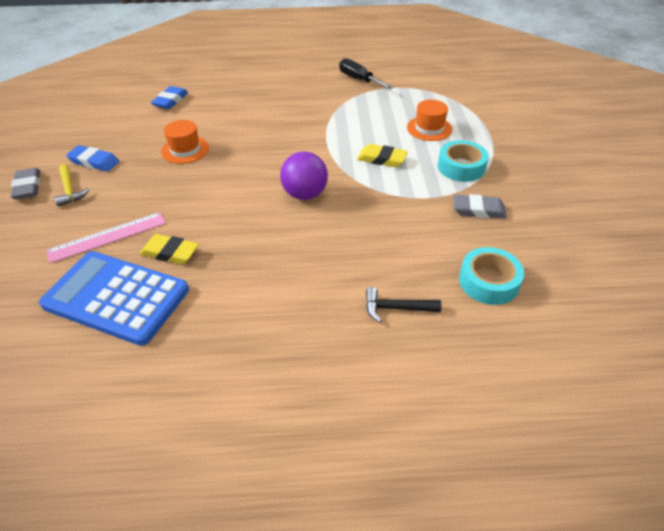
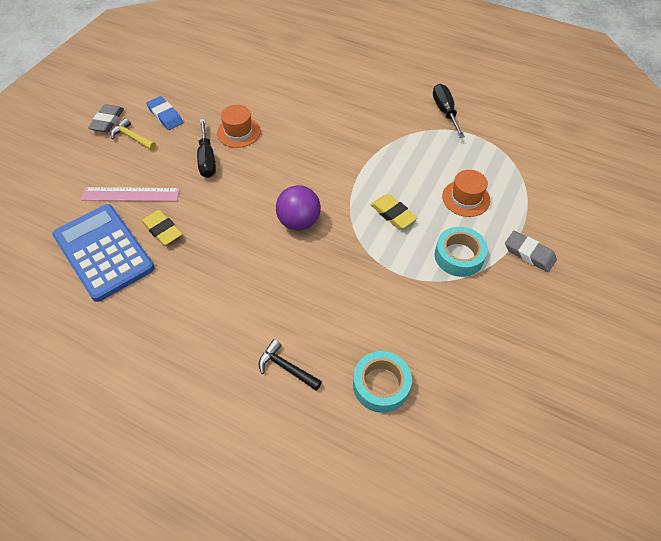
camera: 30 degrees right, 10 degrees up
yellow hammer [54,164,89,207] -> yellow hammer turned 120 degrees clockwise [111,118,156,150]
blue eraser [151,86,188,109] -> none
grey eraser [453,194,507,219] -> grey eraser moved to [505,231,557,272]
none -> black screwdriver [197,119,216,178]

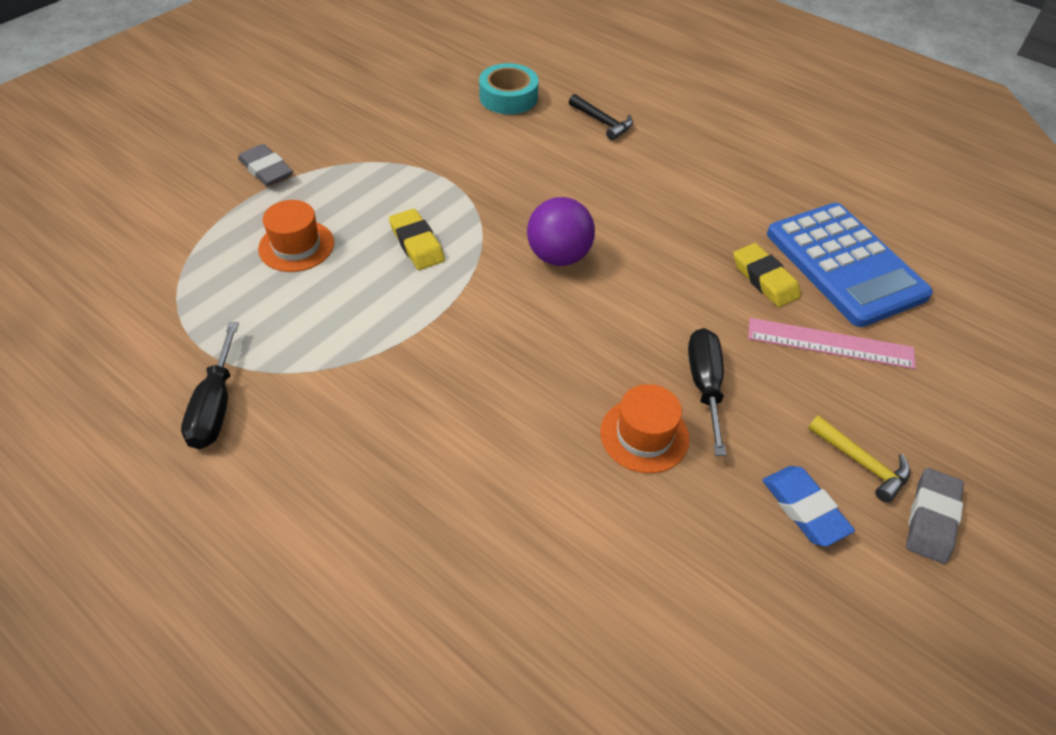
camera: 170 degrees left, 5 degrees down
turquoise tape [435,227,488,277] -> none

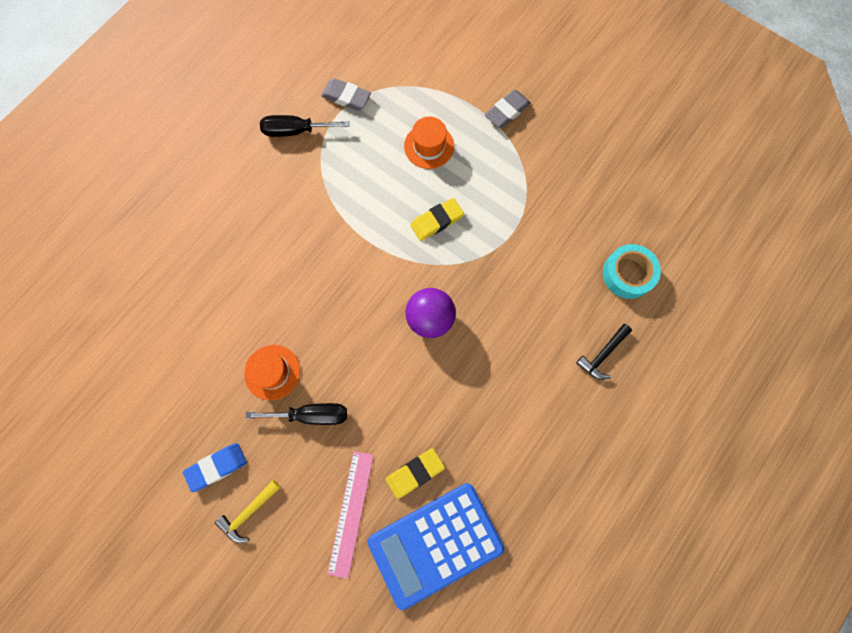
camera: 90 degrees right, 25 degrees up
grey eraser [906,468,964,564] -> grey eraser moved to [321,78,371,111]

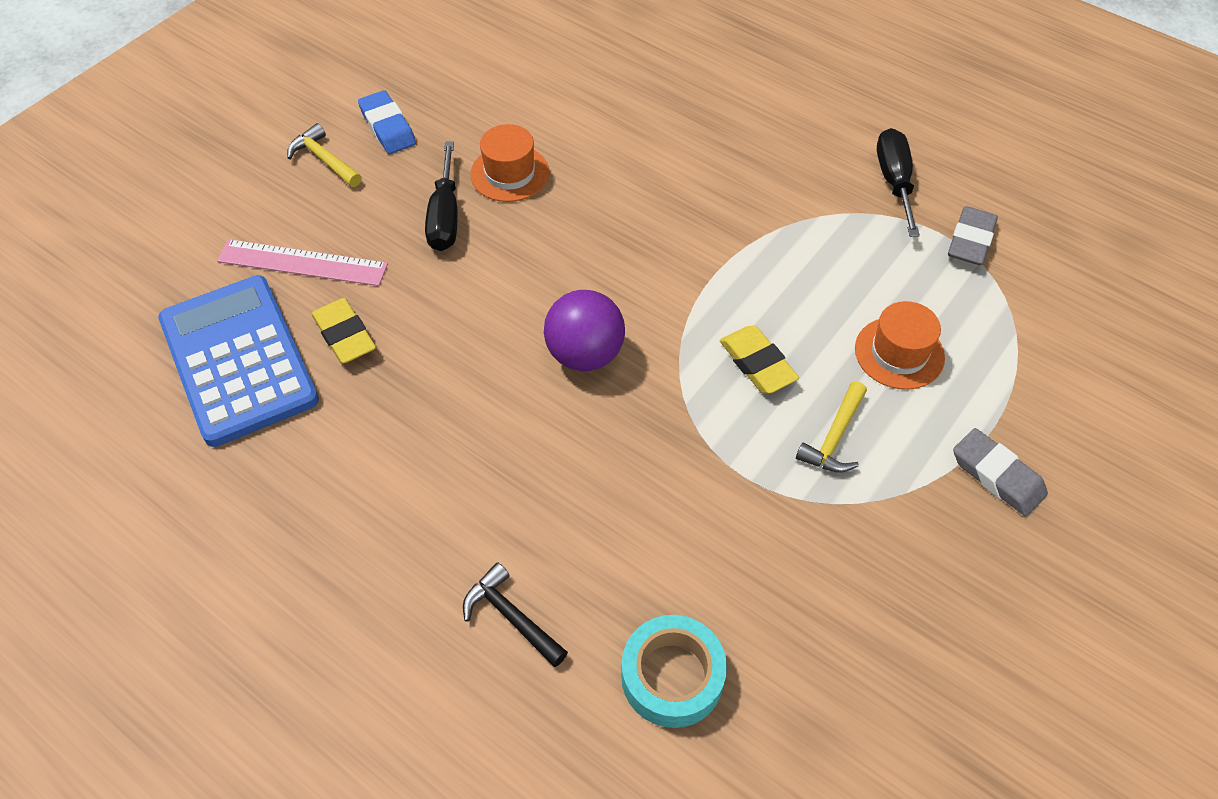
camera: 90 degrees right, 20 degrees down
none -> yellow hammer [796,381,867,473]

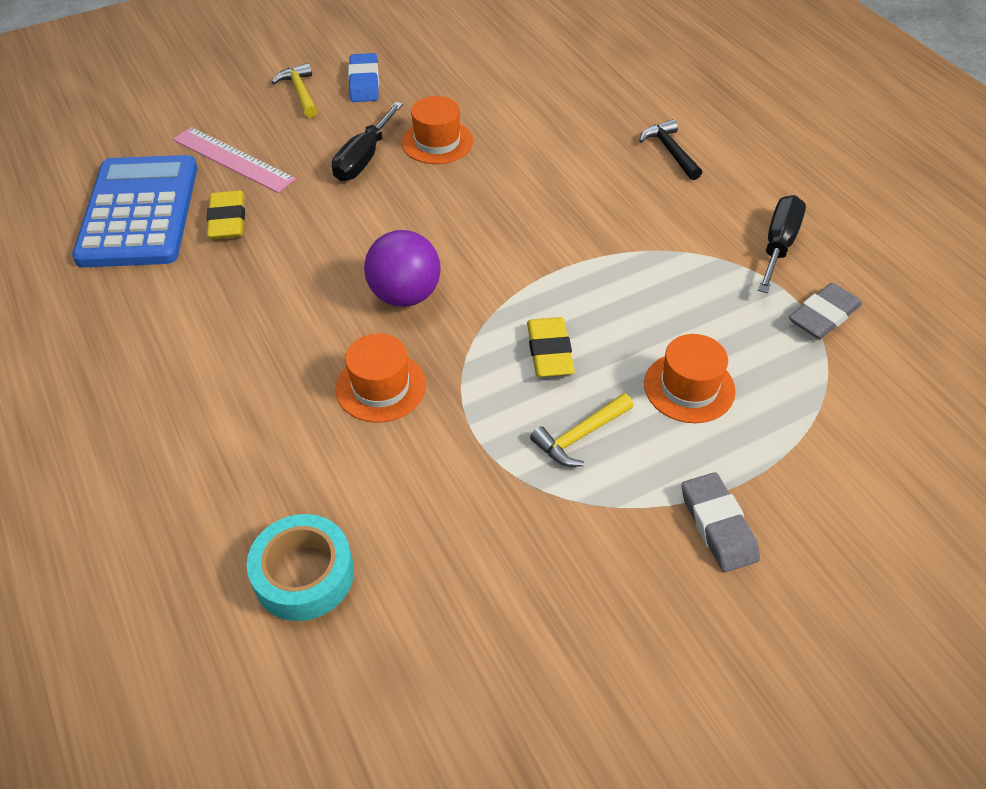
camera: 25 degrees right, 5 degrees down
black hammer [463,562,568,667] -> black hammer moved to [639,119,702,180]
none -> orange hat [336,333,426,423]

